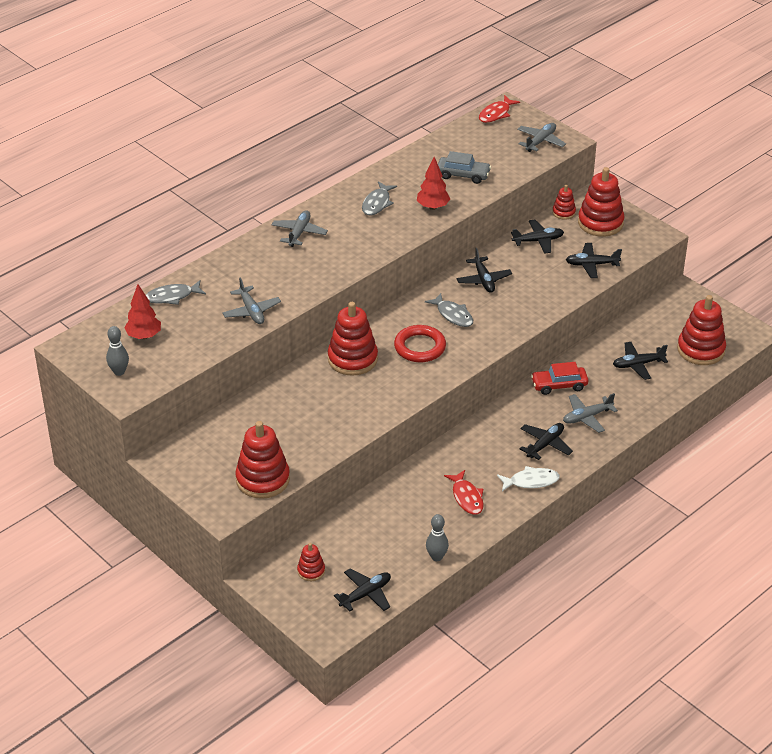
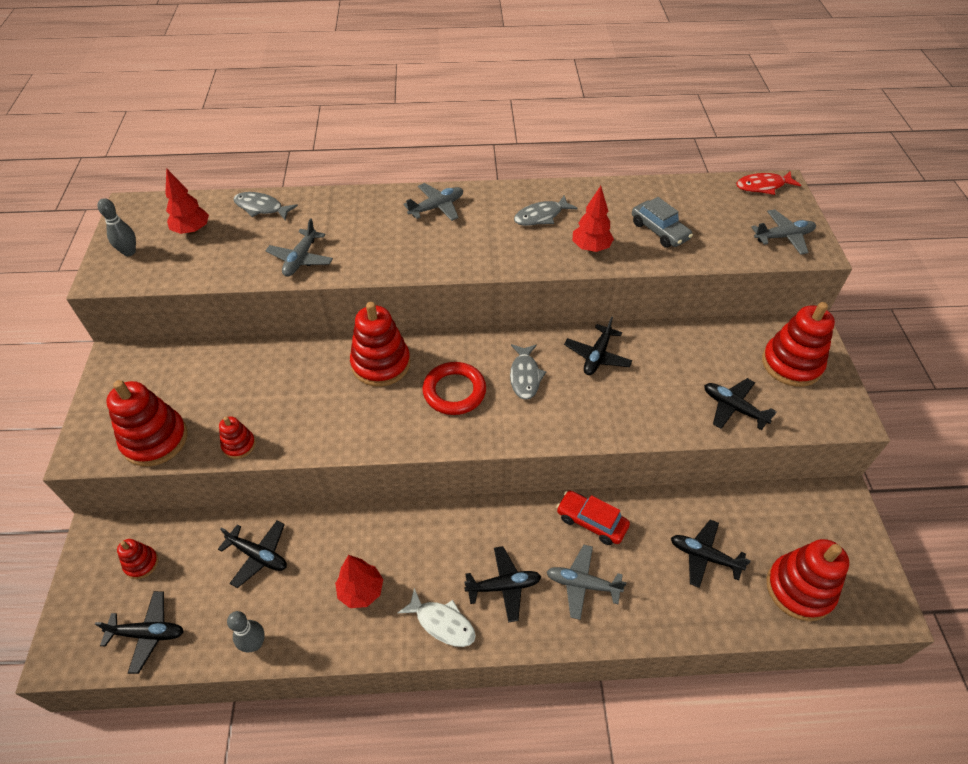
camera: 40 degrees right, 10 degrees up
red fish [444,470,484,515] -> red tree [335,555,383,608]
black plane [511,220,564,254] -> black plane moved to [218,520,287,588]
red stacking toy [552,185,576,220] -> red stacking toy moved to [219,416,256,459]

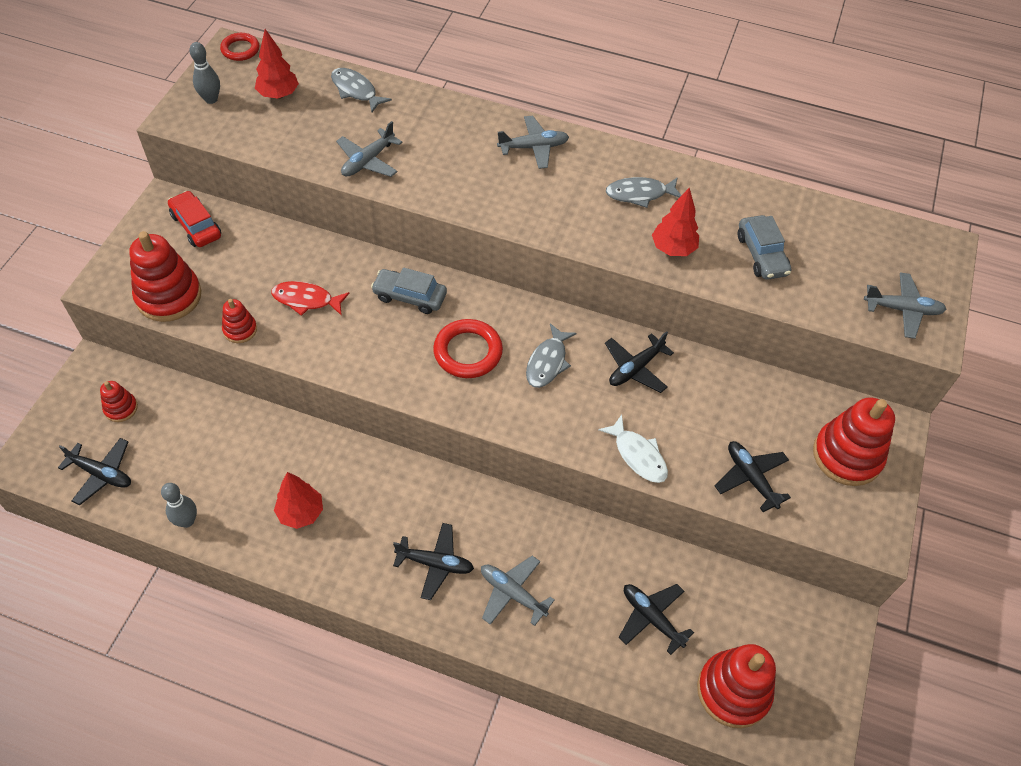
camera: 20 degrees right, 5 degrees up
black plane [218,520,287,588] -> none
red stacking toy [350,302,410,387] -> grey car [371,267,447,314]
white fish [398,588,476,647] -> white fish moved to [598,415,668,483]
red car [556,491,630,545] -> red car moved to [168,191,221,247]
red fish [736,171,801,195] -> red fish moved to [271,281,350,316]
none -> red ring [220,33,259,61]

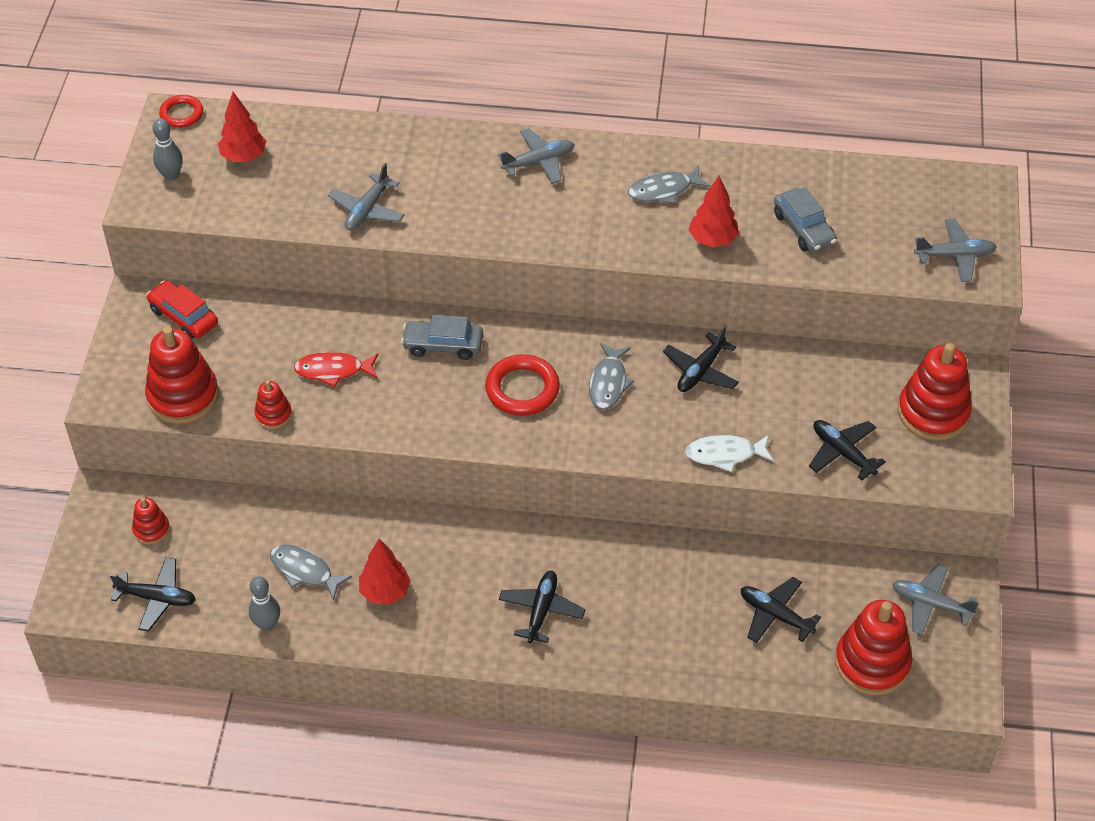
camera: 10 degrees left, 5 degrees down
grey fish [331,68,392,112] -> grey fish moved to [270,545,352,600]
black plane [393,523,474,600] -> black plane turned 75 degrees counterclockwise [499,571,585,643]
grey plane [481,556,554,626] -> grey plane moved to [892,563,979,635]
white fish [598,415,668,483] -> white fish turned 135 degrees clockwise [685,435,774,472]

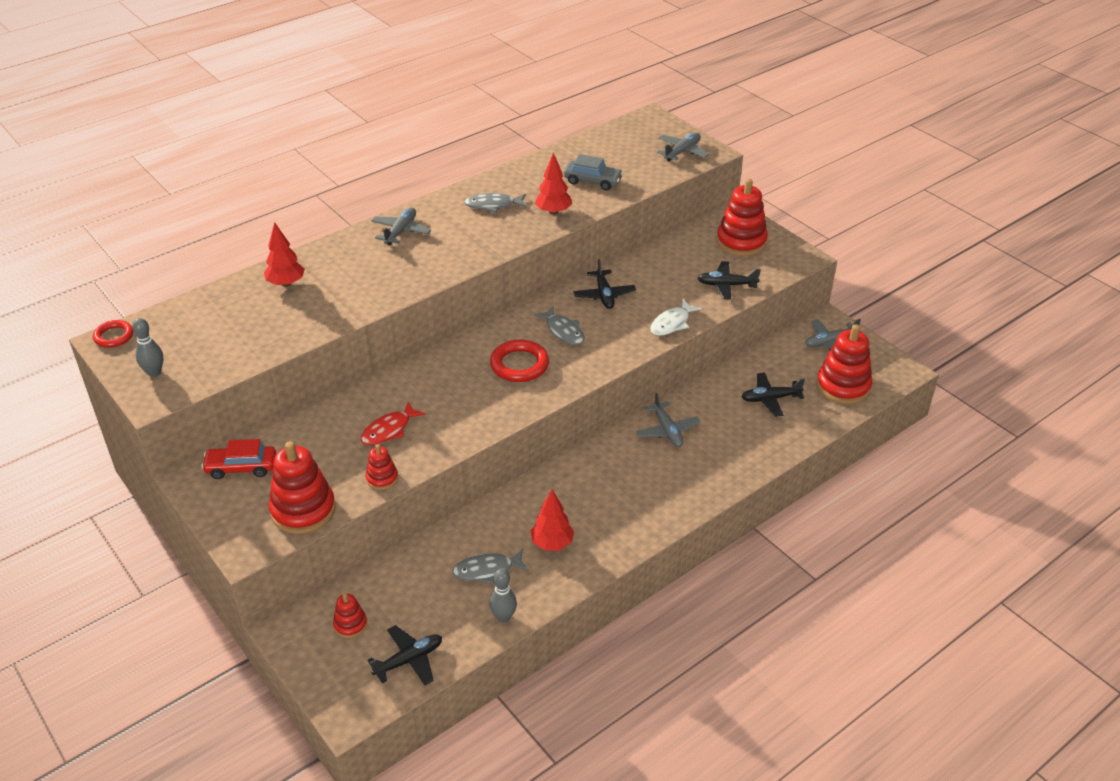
camera: 45 degrees left, 10 degrees down
red tree [218,92,267,162] -> red tree moved to [264,222,305,287]
grey plane [328,163,405,231] -> grey plane moved to [636,392,700,447]
grey car [401,315,483,360] -> none
black plane [499,571,585,643] -> none
grey fish [628,166,710,203] -> grey fish turned 60 degrees clockwise [464,193,527,213]

